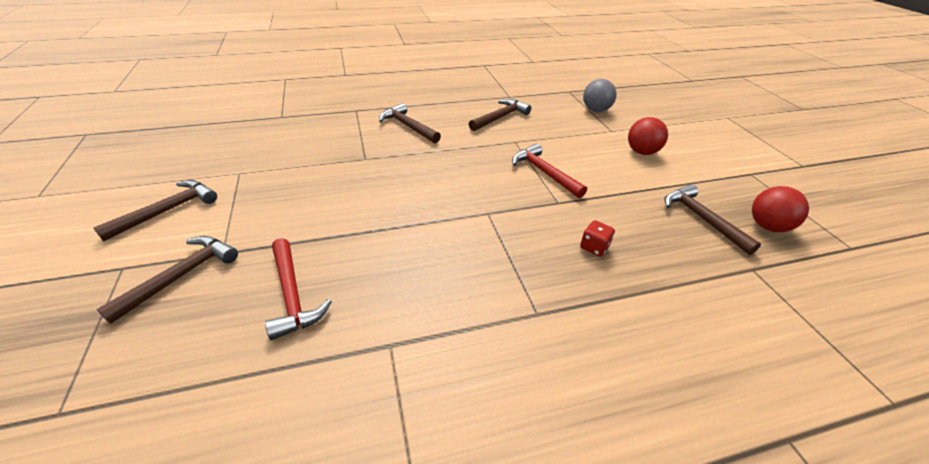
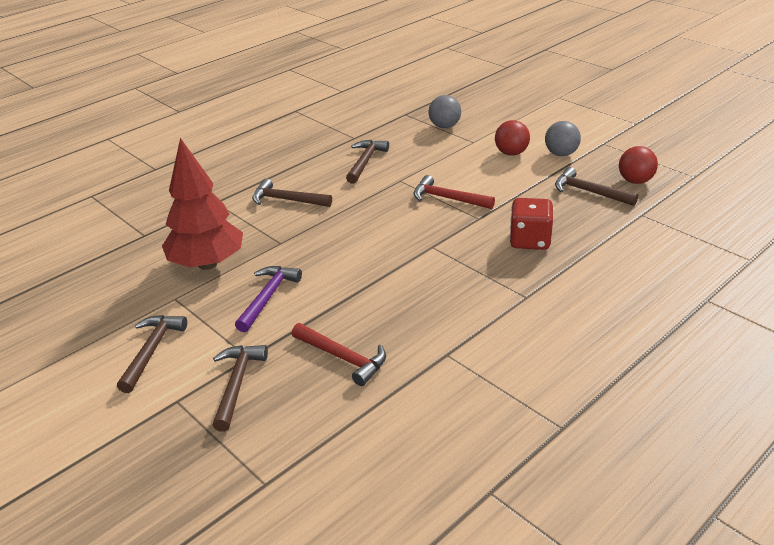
camera: 25 degrees left, 5 degrees down
red dice [580,220,615,257] -> red dice [509,198,553,250], size x1.92
none -> red tree [162,138,243,270]
none -> purple hammer [235,266,302,332]
none -> grey ball [545,121,581,156]

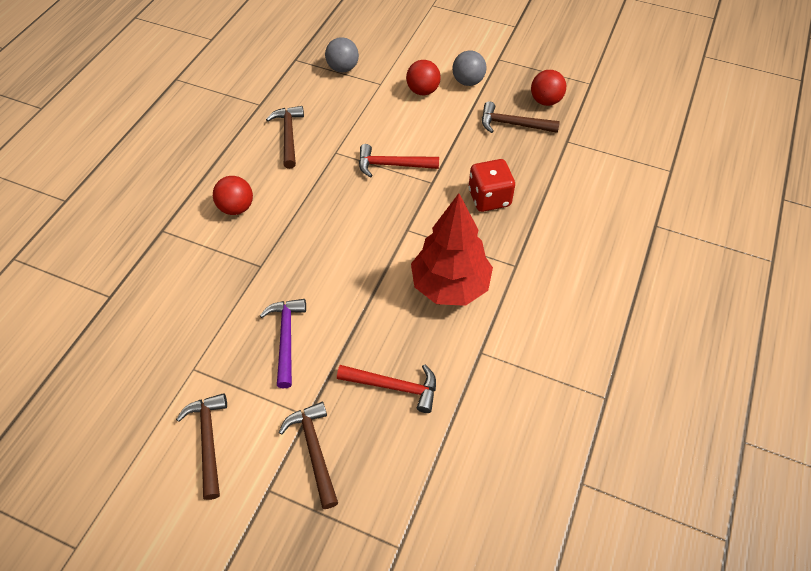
camera: 25 degrees left, 20 degrees up
red tree [162,138,243,270] -> red tree moved to [411,193,493,306]
brown hammer [252,179,332,207] -> red ball [213,176,253,215]

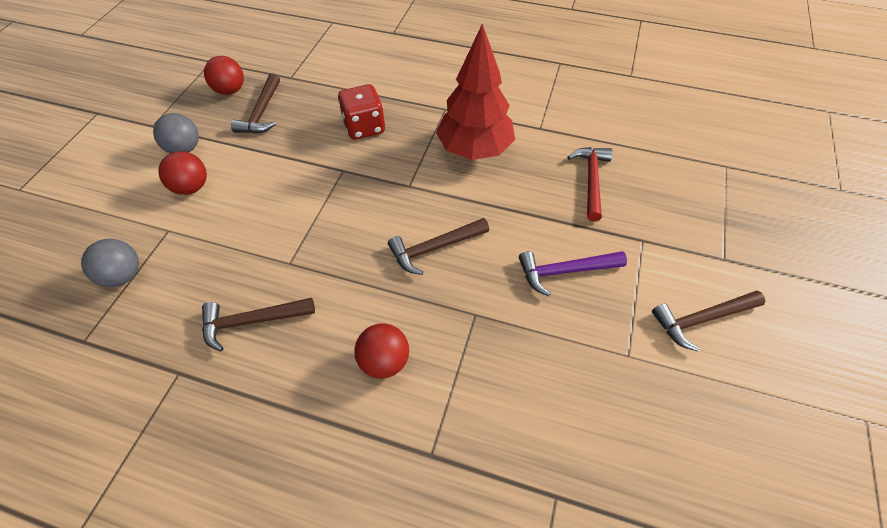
camera: 95 degrees left, 0 degrees up
brown hammer [279,402,338,509] -> brown hammer moved to [388,218,489,275]
red hammer [359,144,439,178] -> none

